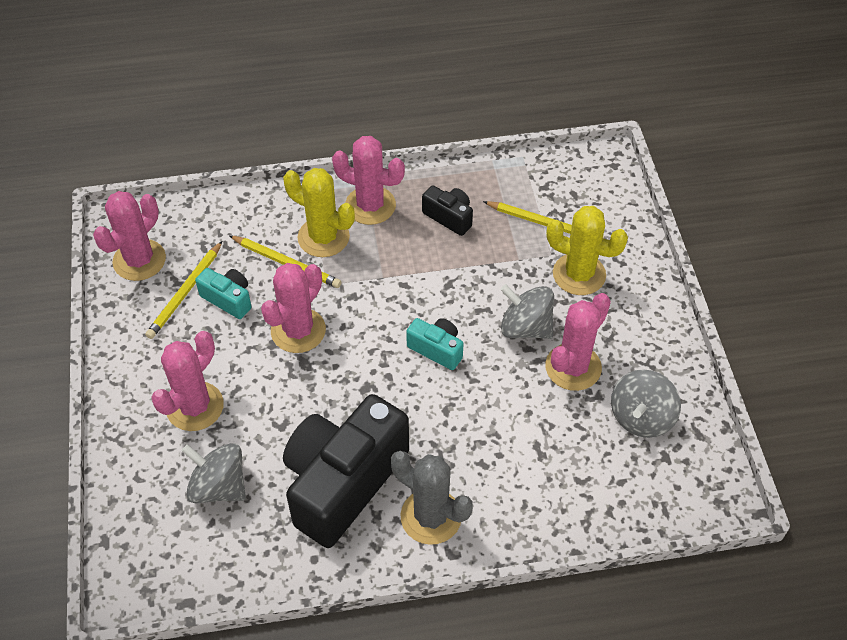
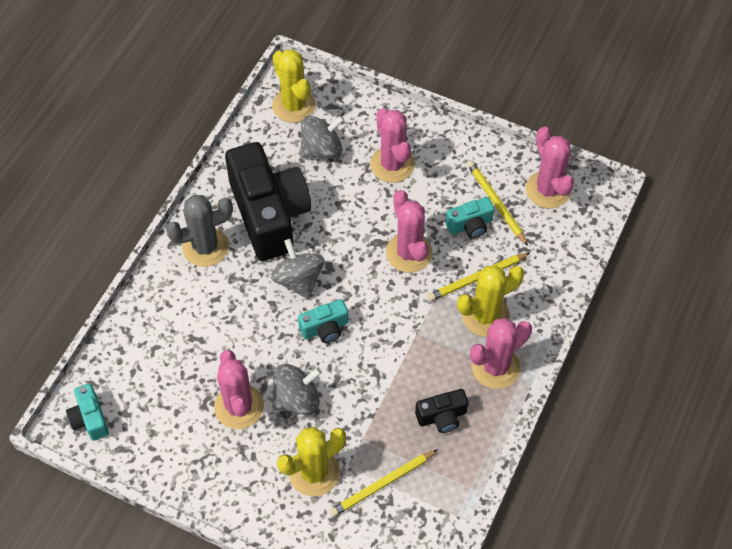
camera: 125 degrees right, 5 degrees up
grey spinning top [611,369,681,438] -> grey spinning top moved to [271,239,325,299]
none -> turquoise camera [66,383,109,441]
none -> yellow cactus [272,49,316,123]

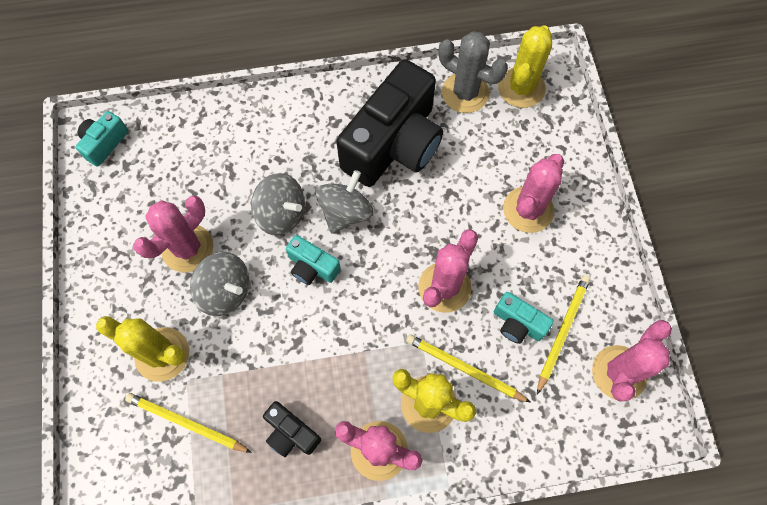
camera: 55 degrees right, 10 degrees up
grey cactus [166,195,233,267] -> grey cactus moved to [439,31,508,113]
grey spinning top [300,116,344,159] -> grey spinning top moved to [251,173,305,236]

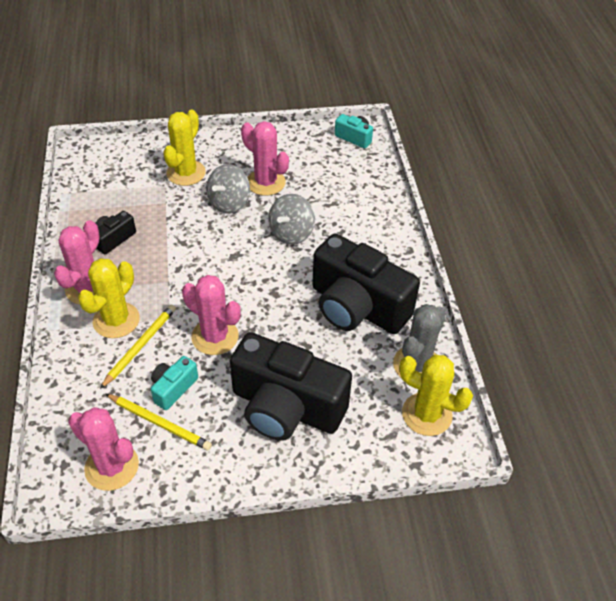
camera: 90 degrees right, 20 degrees down
yellow pencil [125,393,252,453] -> none
turquoise camera [286,235,341,285] -> none
grey spinning top [315,170,374,234] -> none
pink cactus [503,154,564,233] -> black camera [230,332,352,441]

